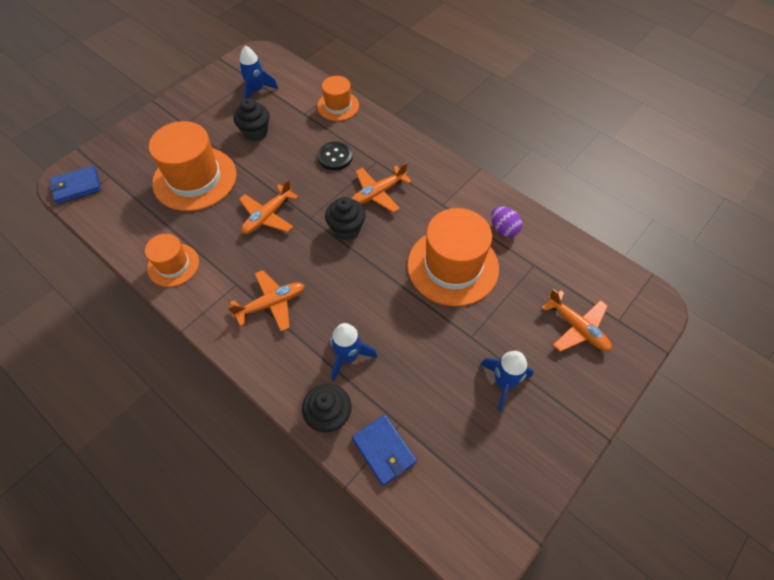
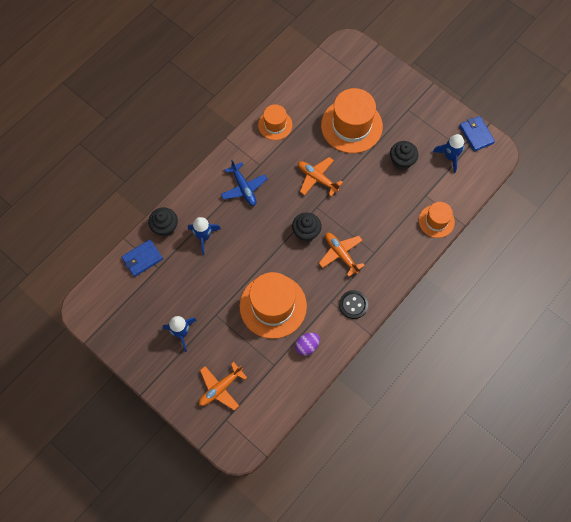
camera: 90 degrees right, 10 degrees up
blue wallet [49,166,101,204] -> blue wallet moved to [459,116,495,152]
orange plane [228,270,305,331] -> blue plane [221,160,267,206]
black button [317,141,352,170] -> black button moved to [339,290,368,319]

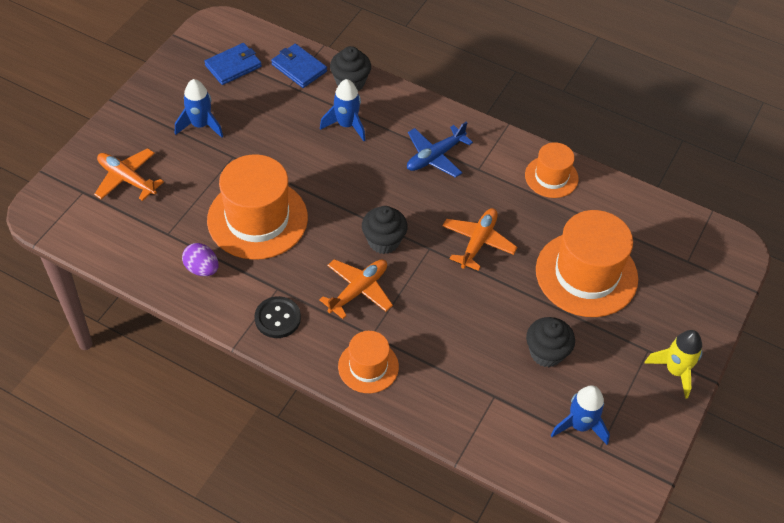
camera: 75 degrees right, 15 degrees down
orange hat [419,202,455,238] -> orange hat moved to [338,331,399,393]
blue wallet [459,116,495,152] -> blue wallet moved to [204,43,262,85]
none -> yellow rocket [645,330,702,399]

